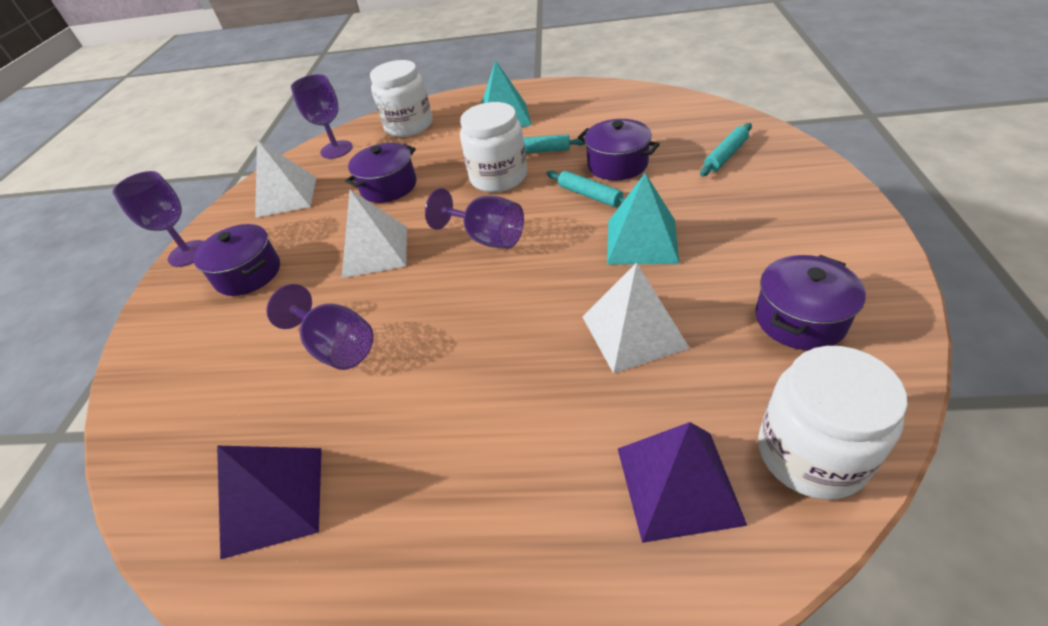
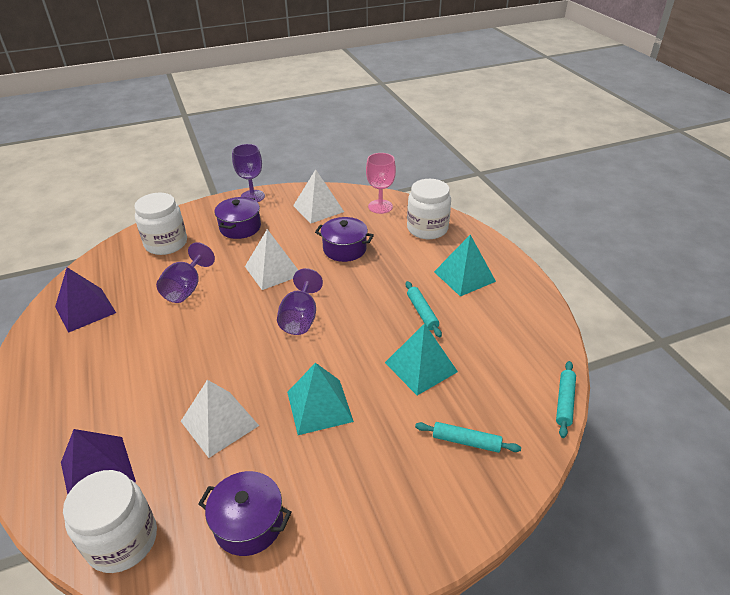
camera: 60 degrees right, 5 degrees down
purple goblet [291,74,353,159] -> pink goblet [366,153,396,214]
white jar [460,102,527,192] -> white jar moved to [134,193,187,255]
turquoise rolling pin [547,170,625,207] -> turquoise rolling pin moved to [556,361,576,438]
purple pot [578,119,660,181] -> turquoise pyramid [385,323,458,395]

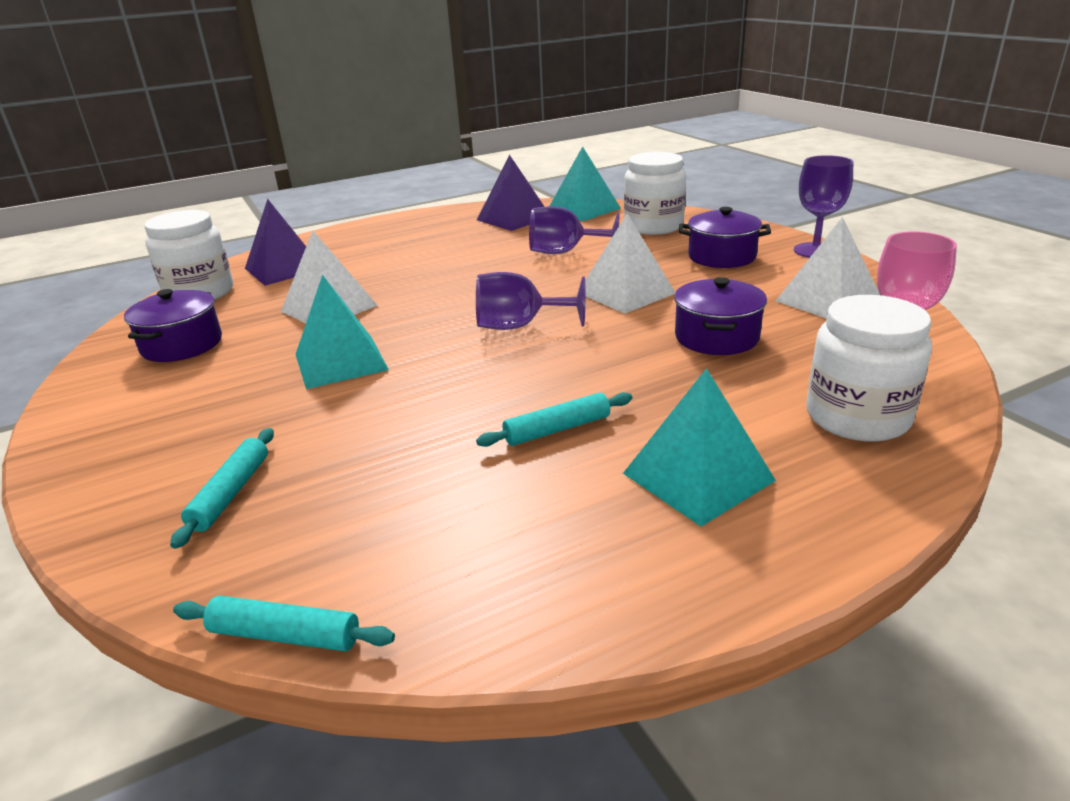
camera: 85 degrees right, 10 degrees down
turquoise pyramid [385,323,458,395] -> turquoise pyramid moved to [550,146,621,221]

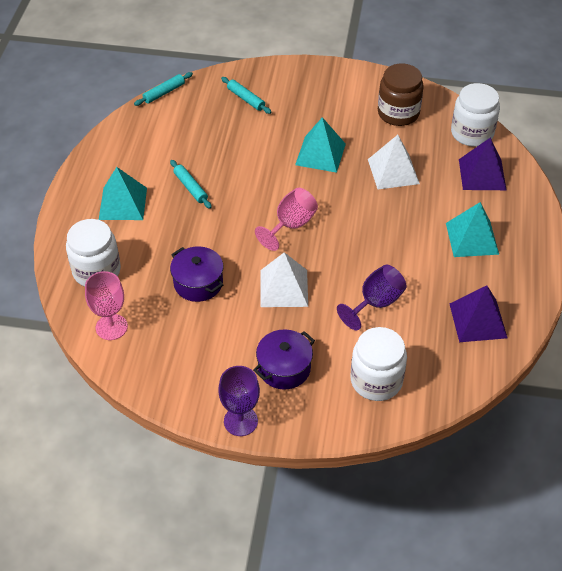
camera: 125 degrees right, 20 degrees up
purple pot [124,289,222,362] -> brown jar [378,63,424,126]
purple goblet [476,272,585,330] -> pink goblet [255,188,318,251]
turquoise rolling pin [476,392,632,447] -> turquoise rolling pin turned 45 degrees counterclockwise [170,160,212,209]
turquoise pyramid [550,146,621,221] -> turquoise pyramid moved to [446,202,499,257]
white pyramid [776,217,880,319] -> none

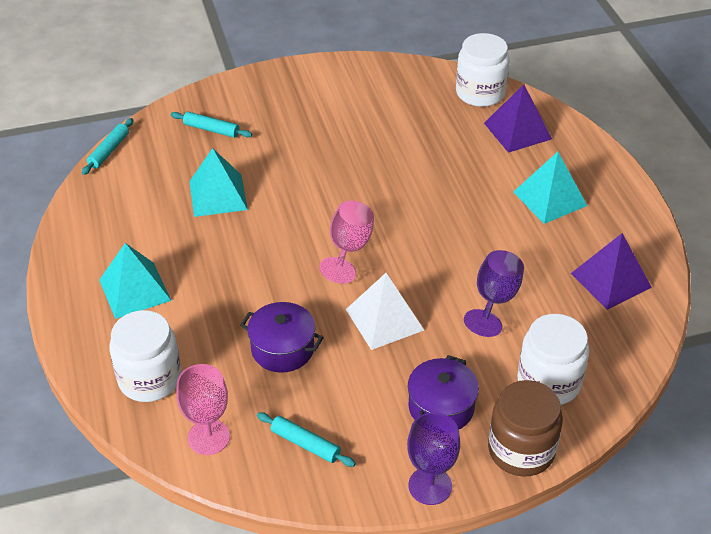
camera: 25 degrees left, 5 degrees down
turquoise rolling pin [170,160,212,209] -> turquoise rolling pin moved to [257,412,356,467]
turquoise pyramid [295,117,346,173] -> turquoise pyramid moved to [189,148,248,217]
white pyramid [368,135,420,189] -> none
brown jar [378,63,424,126] -> brown jar moved to [488,380,563,476]

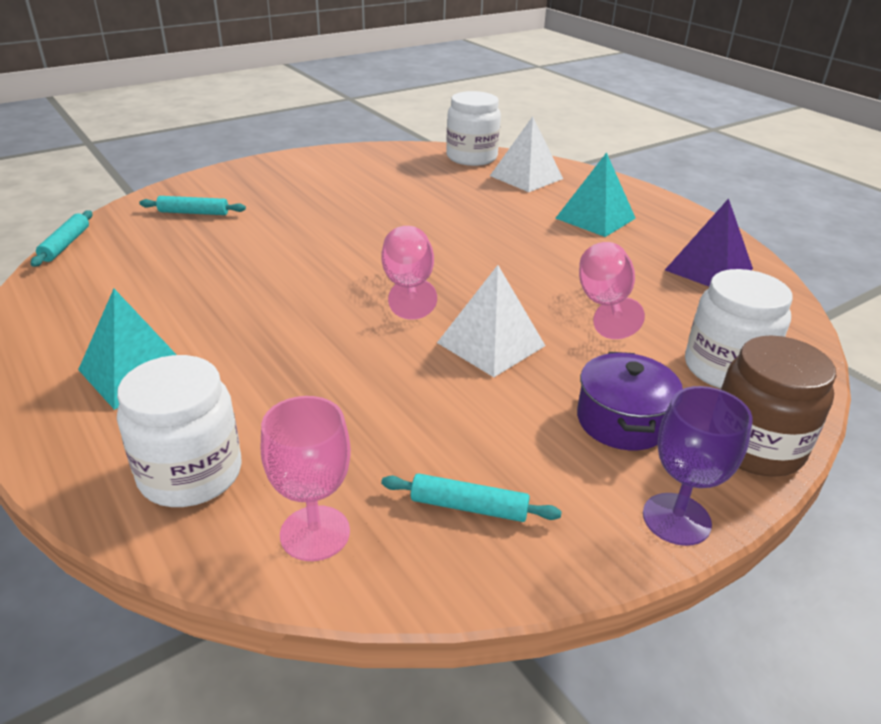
camera: 20 degrees left, 10 degrees down
turquoise pyramid [189,148,248,217] -> none
purple pot [240,302,324,373] -> none
purple goblet [464,250,524,337] -> pink goblet [579,242,645,339]
purple pyramid [484,84,552,153] -> white pyramid [490,116,563,192]

